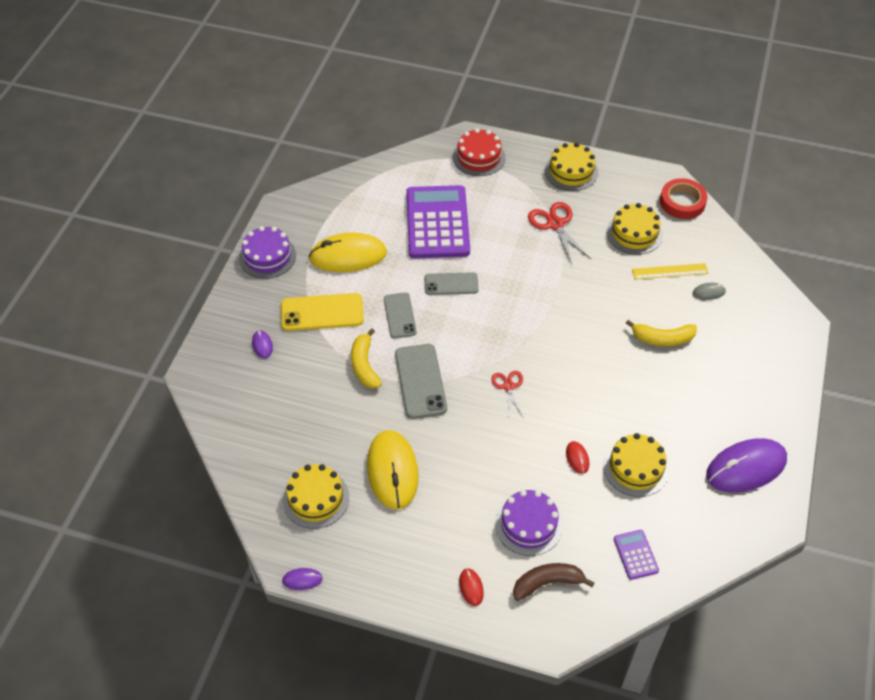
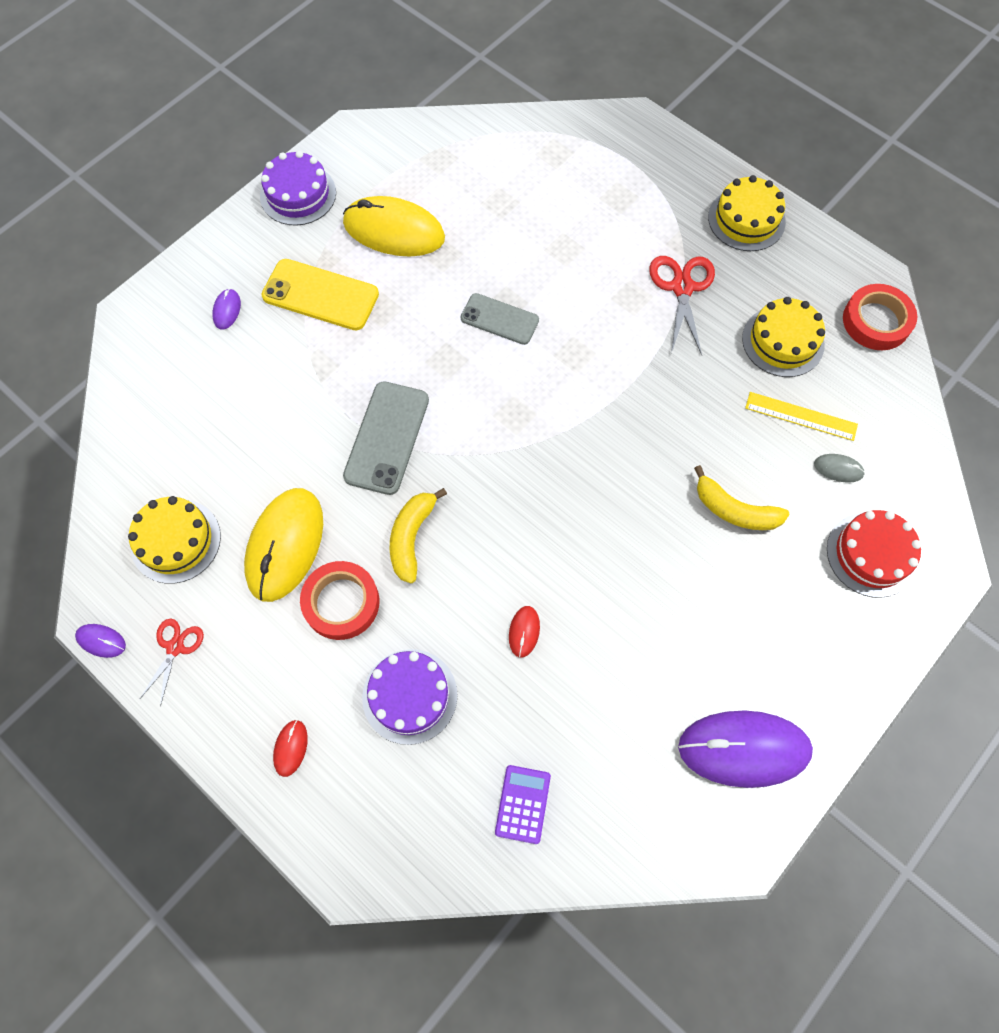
camera: 25 degrees right, 15 degrees up
yellow banana [351,329,382,388] -> yellow banana moved to [390,488,447,583]
grey phone [384,292,417,338] -> none
purple calculator [406,185,470,258] -> none
red cake [453,128,505,176] -> red cake moved to [827,510,922,598]
red scissors [491,371,523,419] -> red scissors moved to [140,619,204,706]
brown banana [513,563,595,601] -> none
yellow cake [603,433,669,497] -> none
none -> red tape [300,561,379,640]

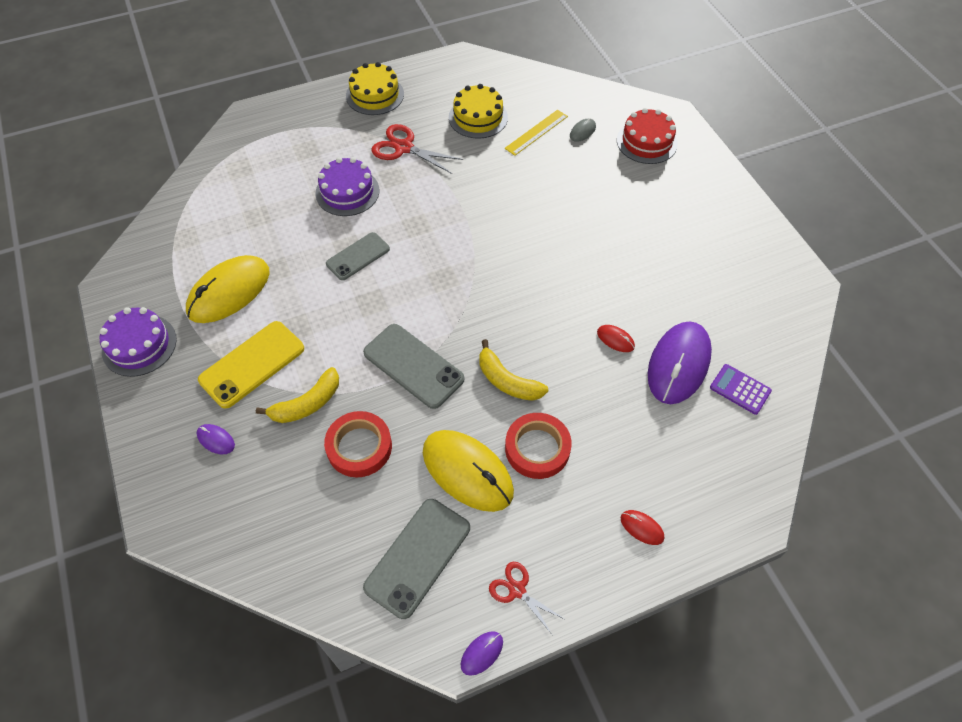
camera: 65 degrees left, 10 degrees down
yellow cake [128,496,221,584] -> grey phone [363,499,470,619]
purple cake [362,649,458,745] -> purple cake moved to [315,157,379,216]
purple mouse [678,710,813,788] -> purple mouse moved to [648,321,712,404]
yellow banana [694,465,790,530] -> yellow banana moved to [256,367,339,423]
red tape [843,284,917,350] -> red tape moved to [324,411,392,478]

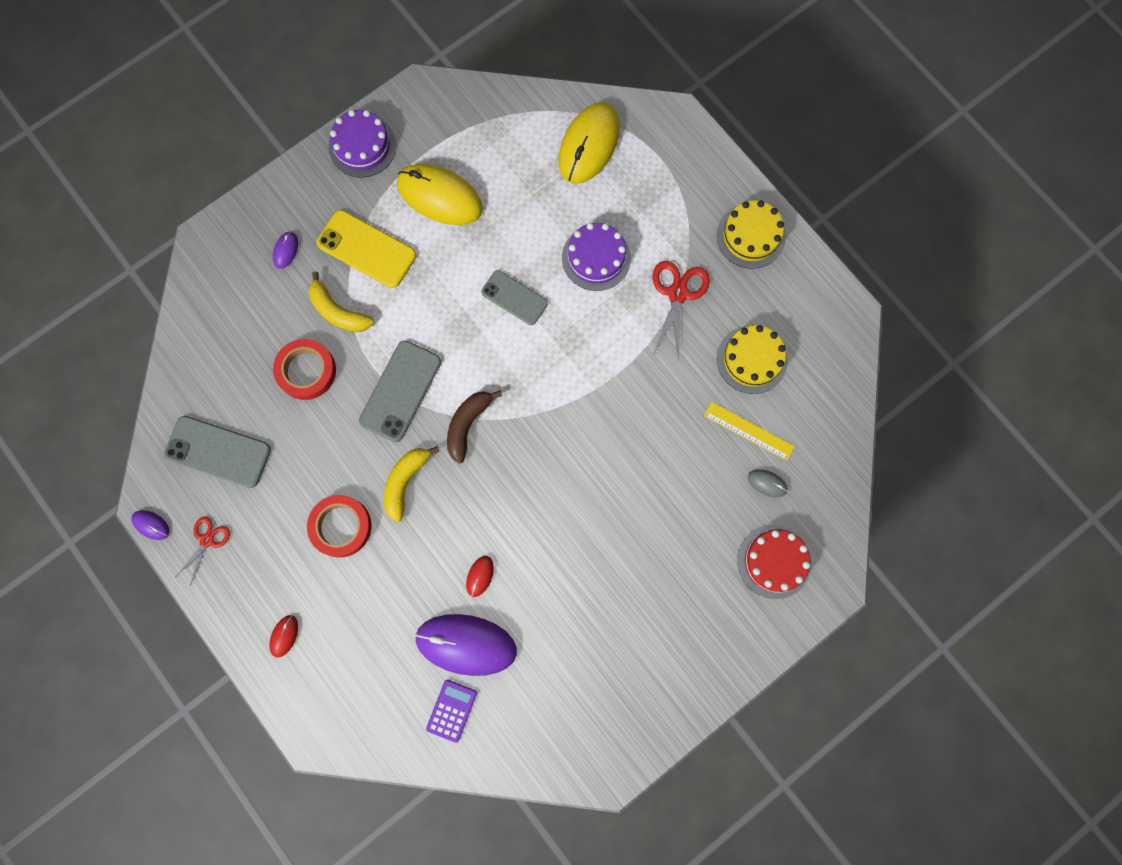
camera: 75 degrees right, 20 degrees up
yellow mouse [423,430,514,512] -> yellow mouse moved to [558,102,620,184]
none -> brown banana [447,390,502,464]

